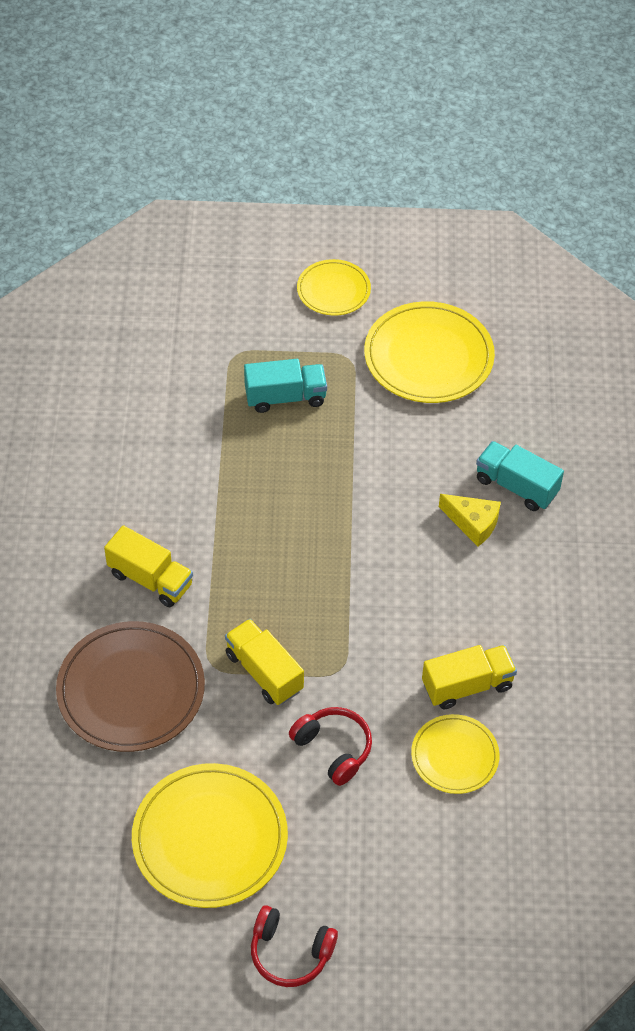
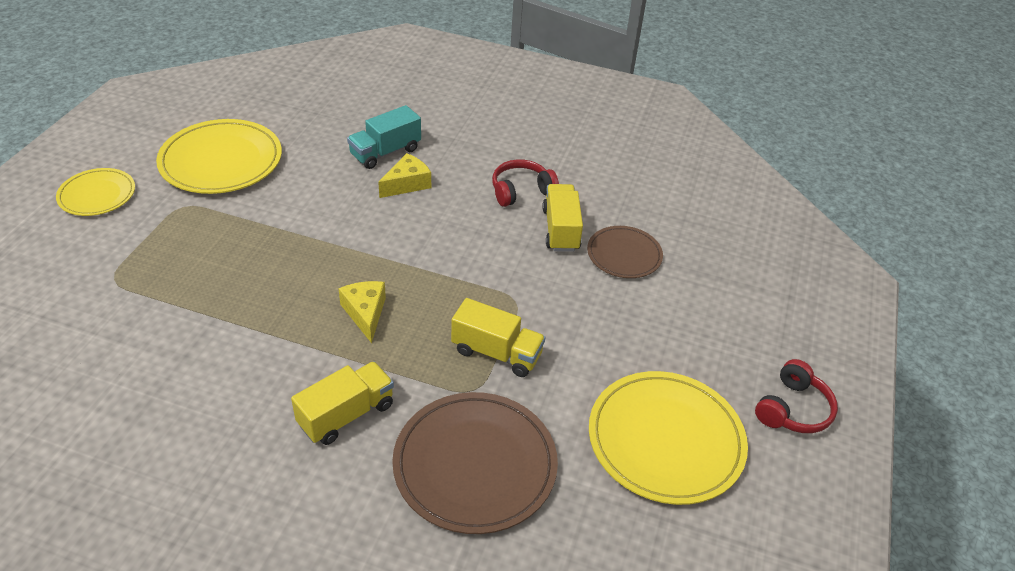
camera: 75 degrees left, 10 degrees down
yellow truck [225,619,304,705] -> yellow truck turned 135 degrees counterclockwise [451,298,546,377]
turquoise truck [244,359,327,413] -> none
red headphones [289,707,372,786] -> red headphones moved to [492,159,559,207]
yellow plate [411,714,499,794] -> brown plate [587,226,663,278]
none -> yellow cheese [338,281,386,343]

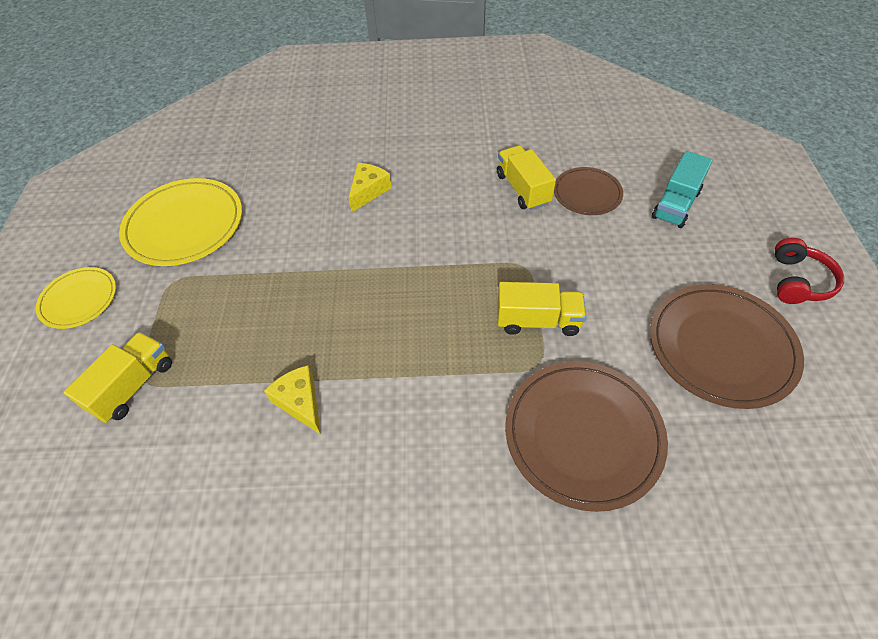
camera: 15 degrees left, 10 degrees up
yellow truck [291,361,394,445] -> yellow truck moved to [63,332,172,423]
yellow cheese [338,281,386,343] -> yellow cheese moved to [264,365,321,435]
turquoise truck [347,105,421,169] -> turquoise truck moved to [652,151,713,228]
red headphones [492,159,559,207] -> none
yellow plate [589,371,748,505] -> brown plate [650,284,804,409]

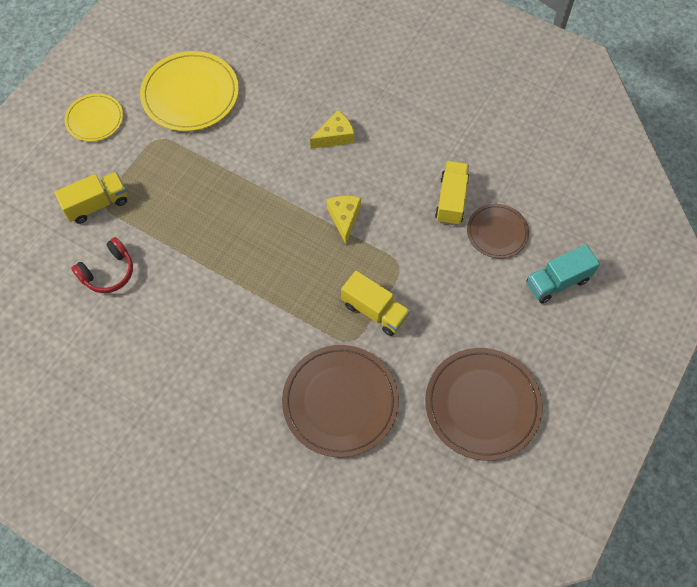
camera: 30 degrees right, 10 degrees up
yellow cheese [264,365,321,435] -> yellow cheese moved to [327,196,361,244]
red headphones [775,238,844,304] -> red headphones moved to [71,237,133,293]

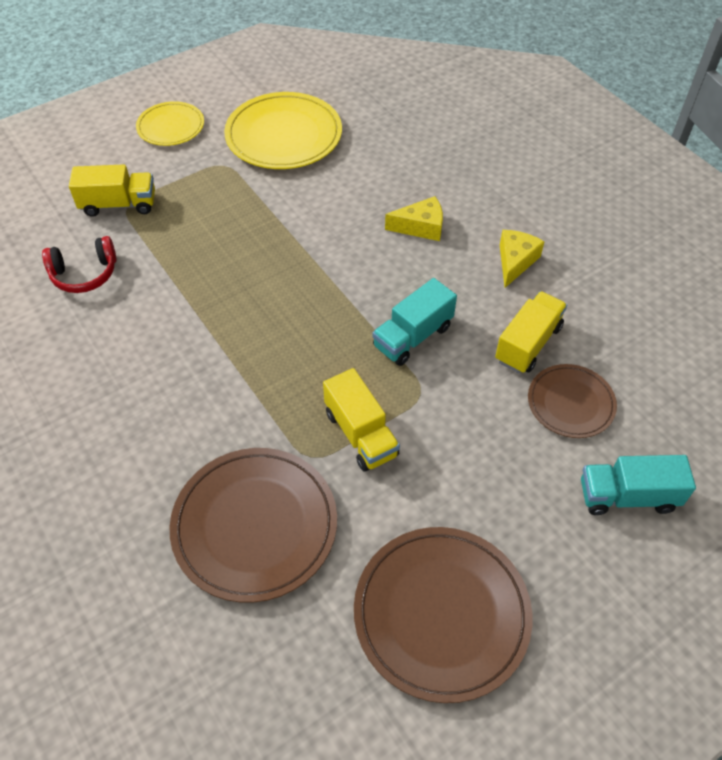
camera: 25 degrees right, 10 degrees down
yellow cheese [327,196,361,244] -> yellow cheese moved to [500,230,545,288]
none -> turquoise truck [372,278,457,366]

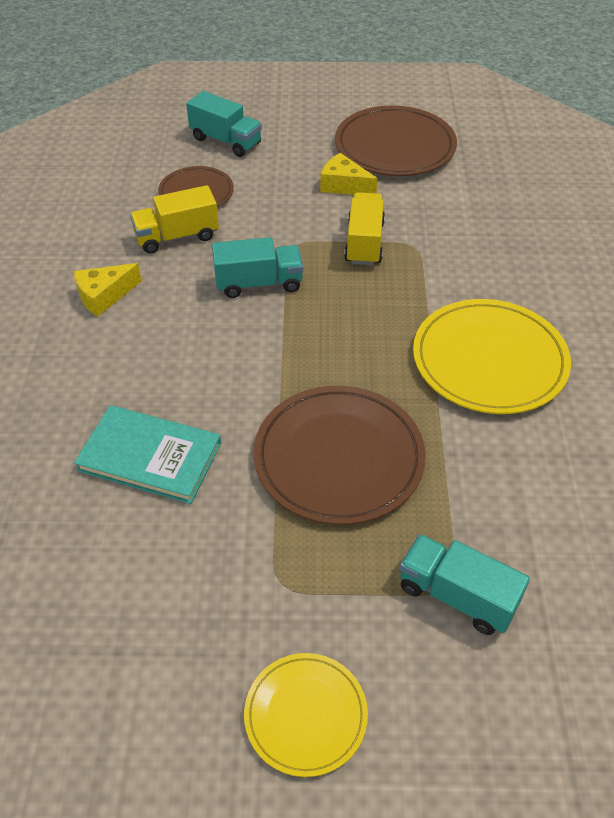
camera: 145 degrees left, 5 degrees down
red headphones [42,236,117,293] -> none
yellow truck [69,165,155,217] -> turquoise truck [400,534,530,635]
brown plate [170,448,337,603] -> brown plate moved to [253,386,426,525]
yellow plate [224,92,342,169] -> yellow plate moved to [413,299,571,414]
yellow cheese [385,196,443,241] -> yellow cheese moved to [320,153,378,195]
none -> turquoise book [74,405,221,504]

